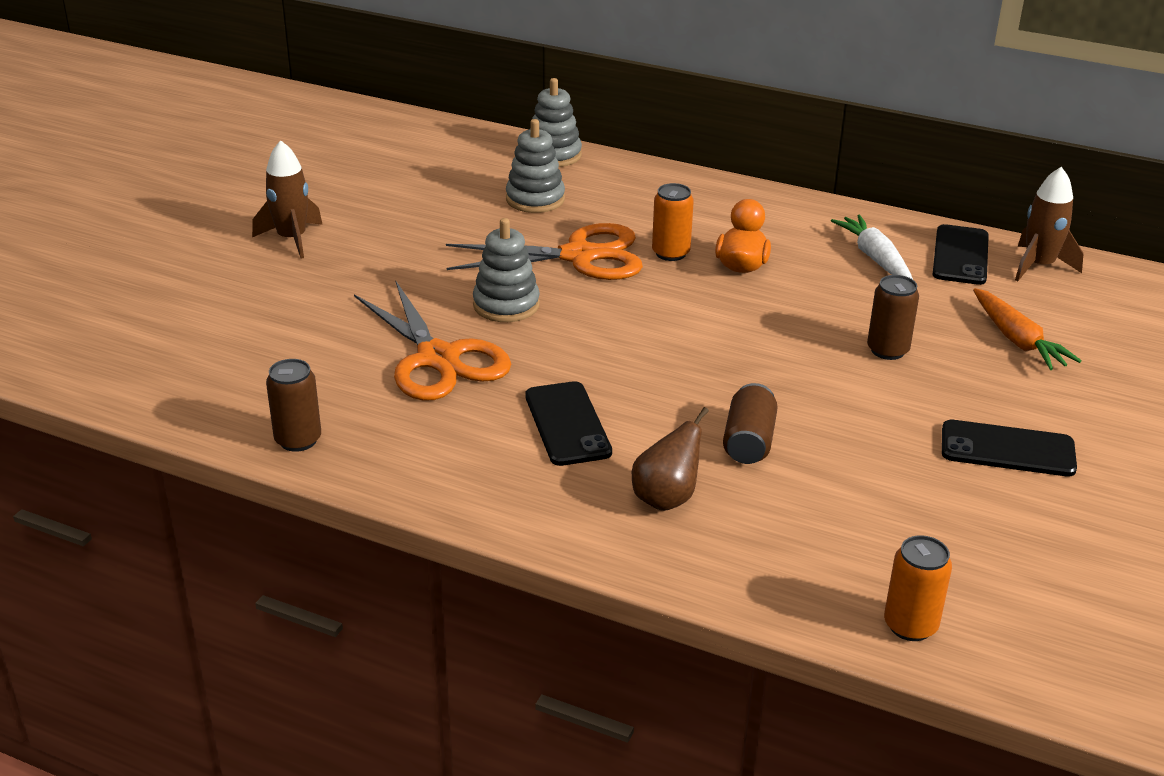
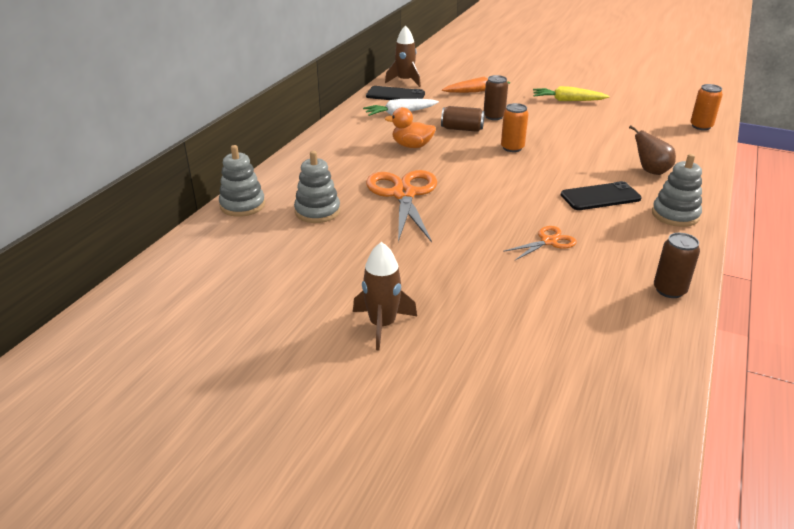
camera: 90 degrees left, 0 degrees up
orange scissors [354,280,511,401] -> orange scissors [503,226,577,261], size x0.51
grey stacking toy [473,218,540,322] -> grey stacking toy moved to [652,154,702,227]
orange can [652,183,694,261] -> orange can moved to [501,103,529,152]
brown can [723,383,778,464] -> brown can moved to [441,106,485,132]
black phone [942,420,1077,477] -> yellow carrot [533,86,610,101]

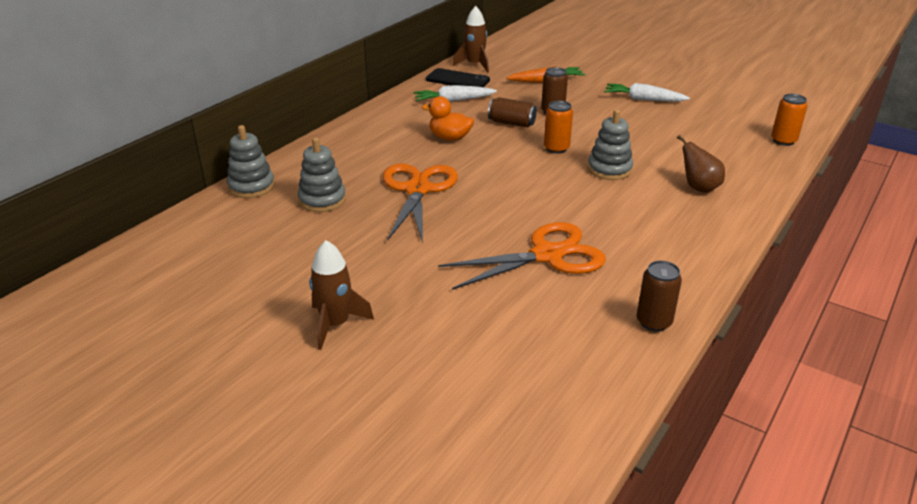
camera: 10 degrees right, 0 degrees up
orange scissors [503,226,577,261] -> orange scissors [438,222,606,290], size x1.97
yellow carrot [533,86,610,101] -> white carrot [604,83,690,102]
black phone [561,181,642,210] -> none
grey stacking toy [652,154,702,227] -> grey stacking toy moved to [588,109,633,180]

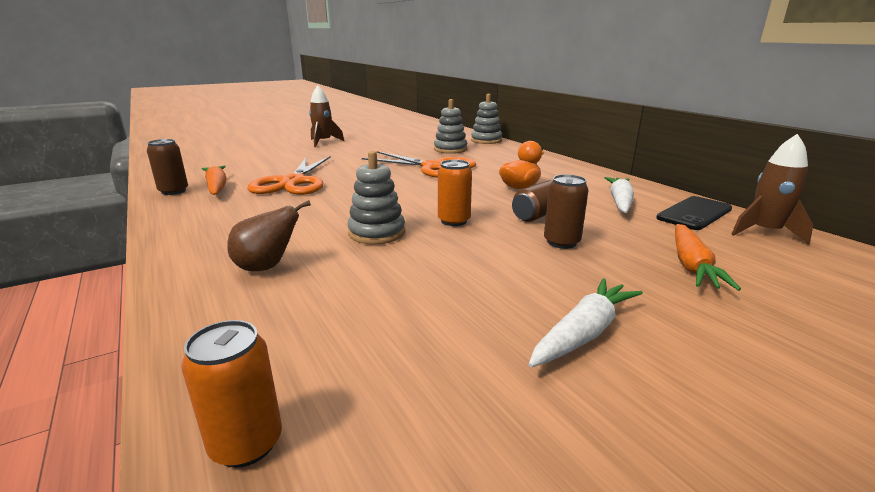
camera: 115 degrees right, 10 degrees down
none -> orange carrot [202,166,227,195]

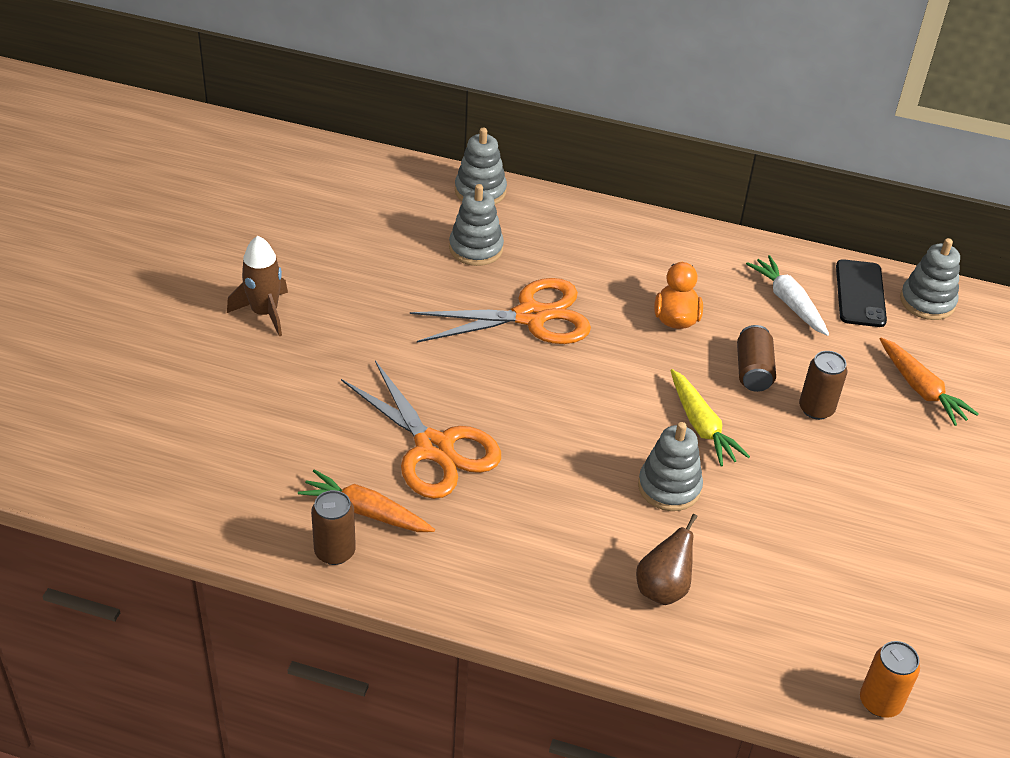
camera: 45 degrees left, 20 degrees up
orange can [438,160,472,226] -> yellow carrot [670,369,750,466]
white carrot [528,278,643,367] -> none
brown rocket [732,134,813,245] -> grey stacking toy [900,238,960,320]

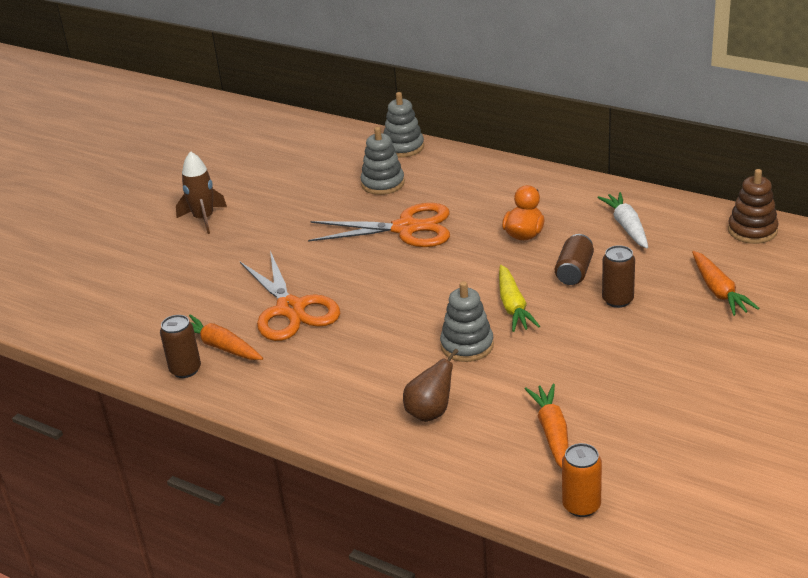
camera: 20 degrees right, 10 degrees down
black phone [836,259,887,327] -> none
grey stacking toy [900,238,960,320] -> brown stacking toy [728,169,779,244]
none -> orange carrot [525,384,568,469]

